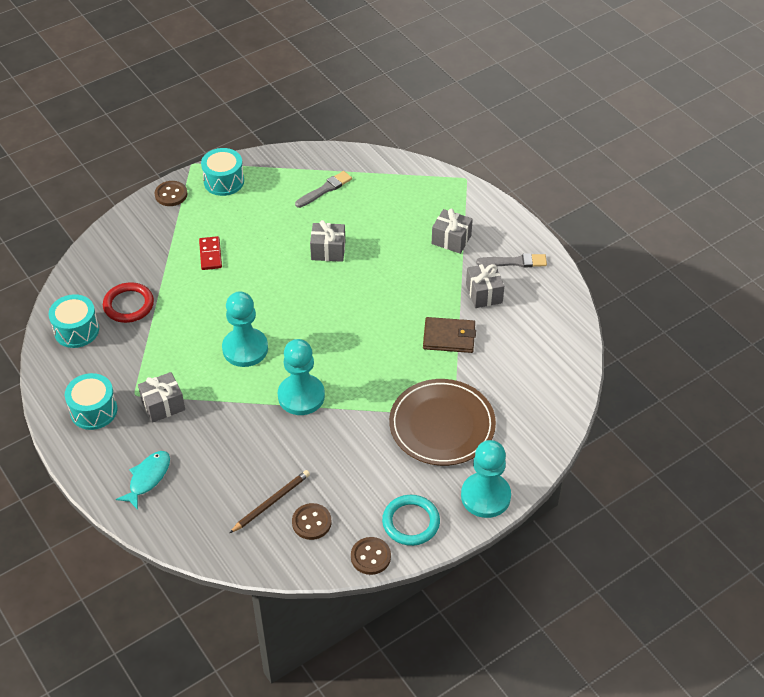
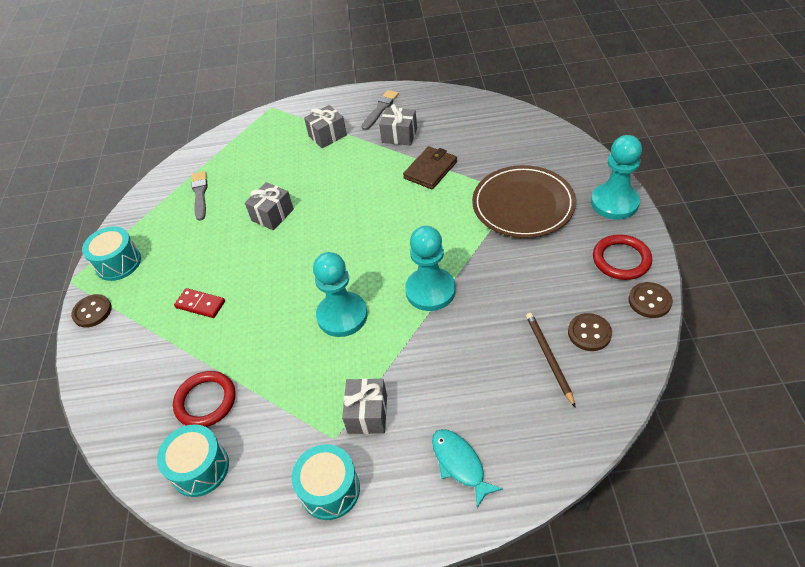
camera: 55 degrees left, 0 degrees up
turquoise ring [382,495,440,546] -> red ring [593,234,652,280]

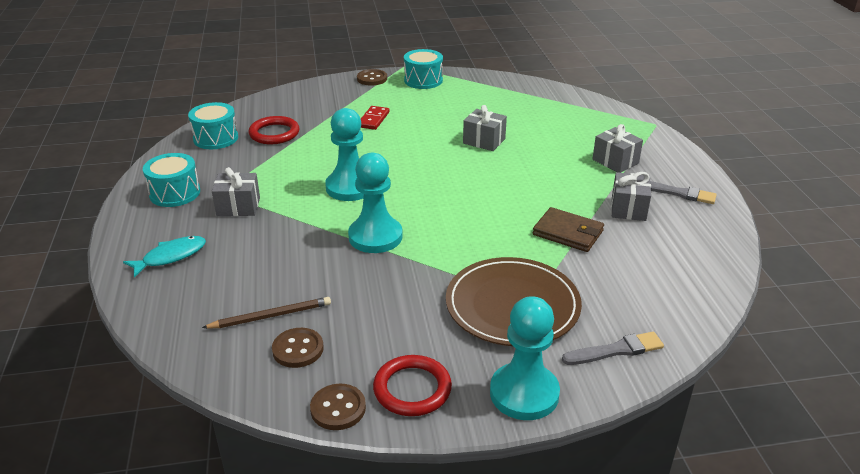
camera: 80 degrees right, 15 degrees down
grey brush [192,171,207,221] -> grey brush moved to [562,332,664,365]

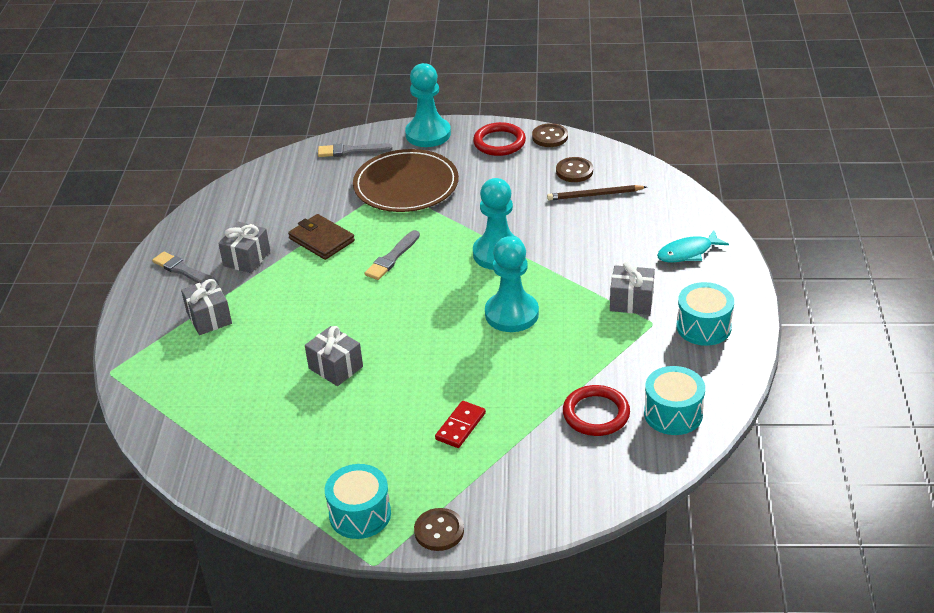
camera: 165 degrees left, 5 degrees up
none -> grey brush [365,230,420,280]

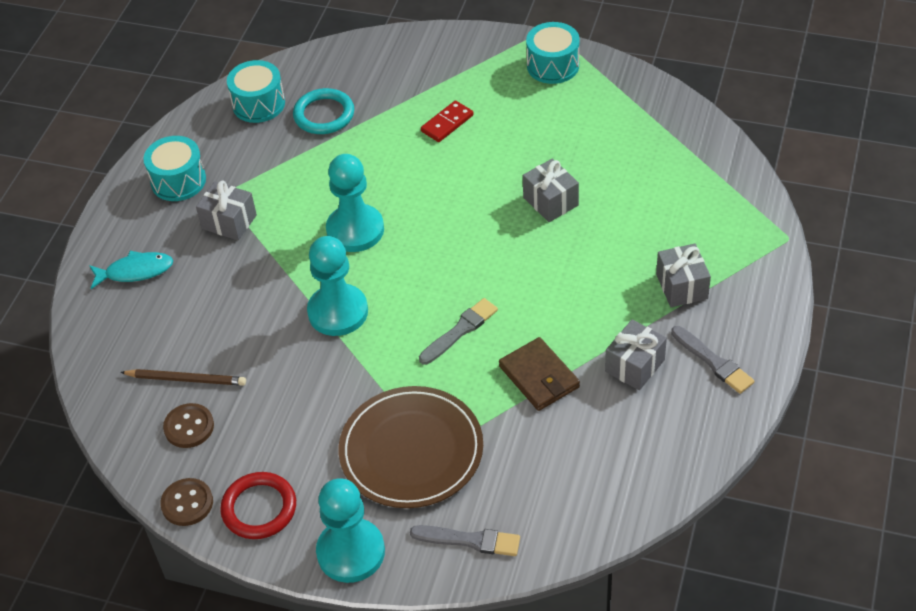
camera: 165 degrees left, 10 degrees up
brown button [414,508,464,551] -> none
red ring [563,385,630,436] -> turquoise ring [293,88,354,134]

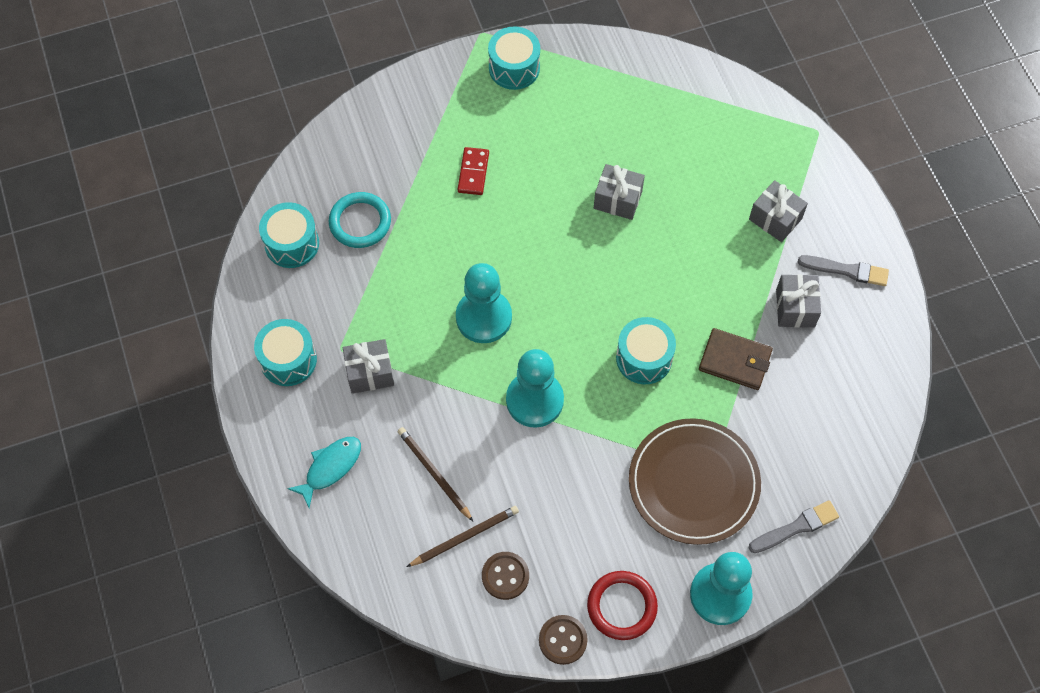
camera: 40 degrees left, 15 degrees up
grey brush [419,298,498,365] -> turquoise drum [616,317,676,384]
none -> brown pencil [398,427,473,521]

